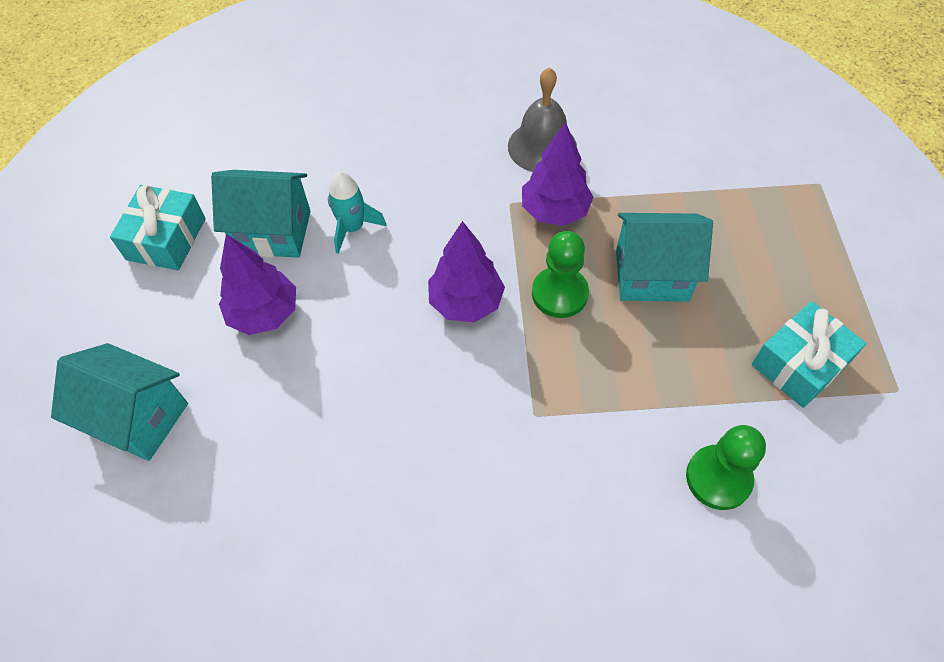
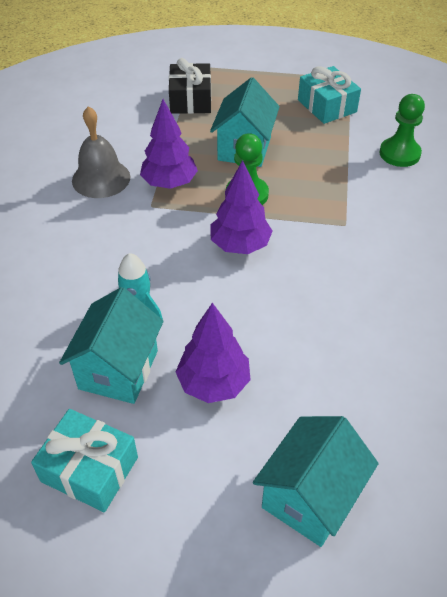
camera: 80 degrees left, 10 degrees down
none -> black gift [169,58,211,114]

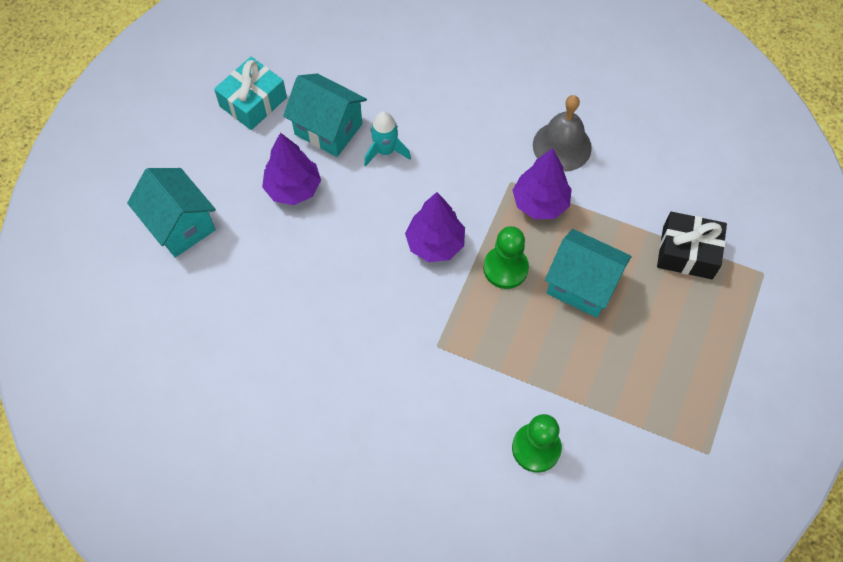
camera: 105 degrees right, 15 degrees up
turquoise gift [298,66,361,124] -> none

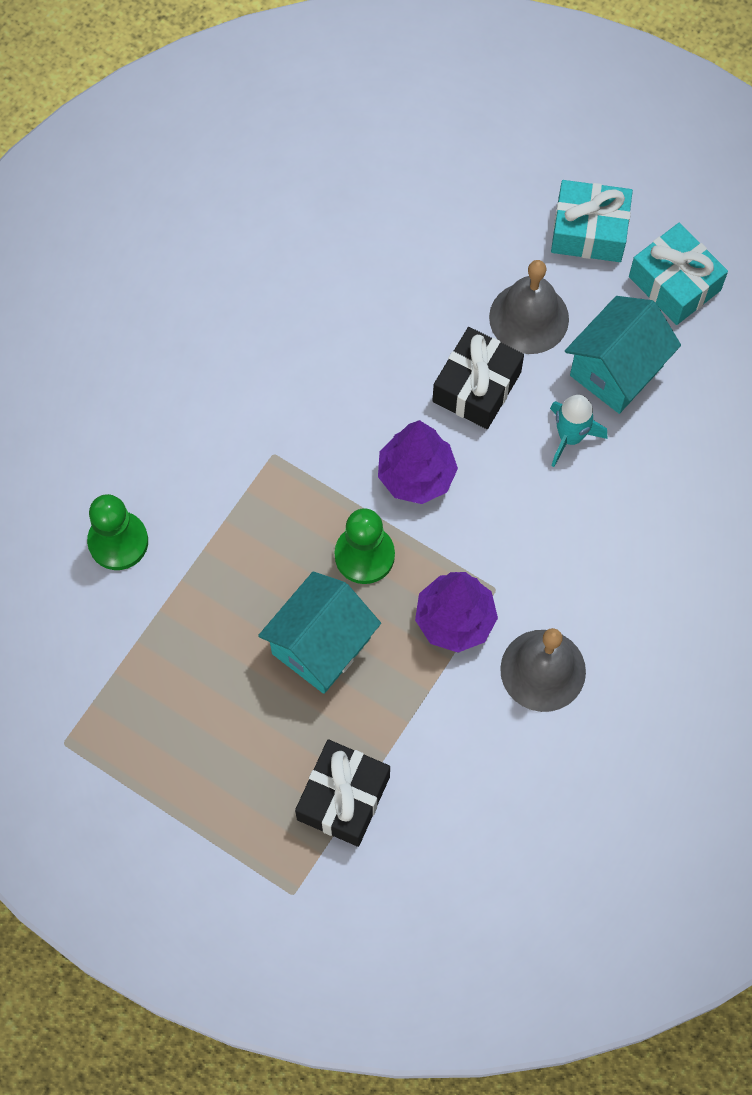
camera: 100 degrees right, 5 degrees up
turquoise house [127,168,216,257] -> none
purple tree [262,133,321,205] -> grey bell [489,260,569,354]
none -> black gift [433,327,524,429]
none -> turquoise gift [551,180,633,262]

